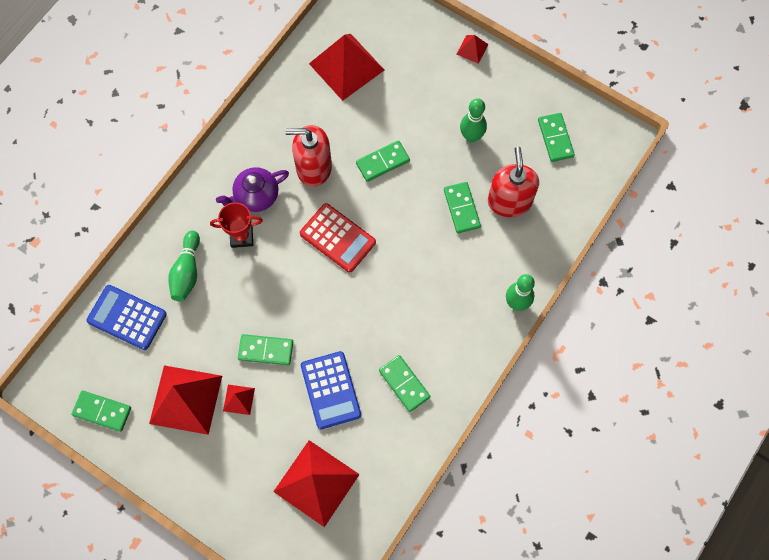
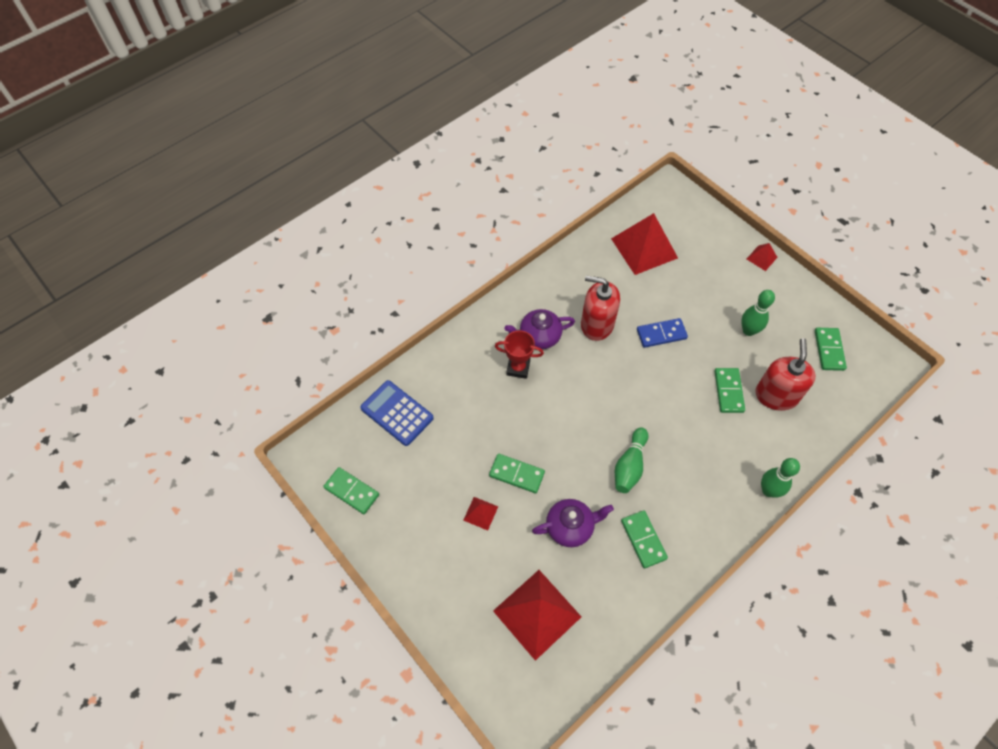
camera: 15 degrees right, 10 degrees down
red pyramid [149,365,222,435] -> none
green bowling pin [168,231,200,301] -> green bowling pin moved to [615,427,648,493]
red calculator [300,203,376,272] -> none
blue calculator [301,351,361,429] -> purple teapot [532,499,614,547]
green domino [356,140,410,182] -> blue domino [637,318,688,348]

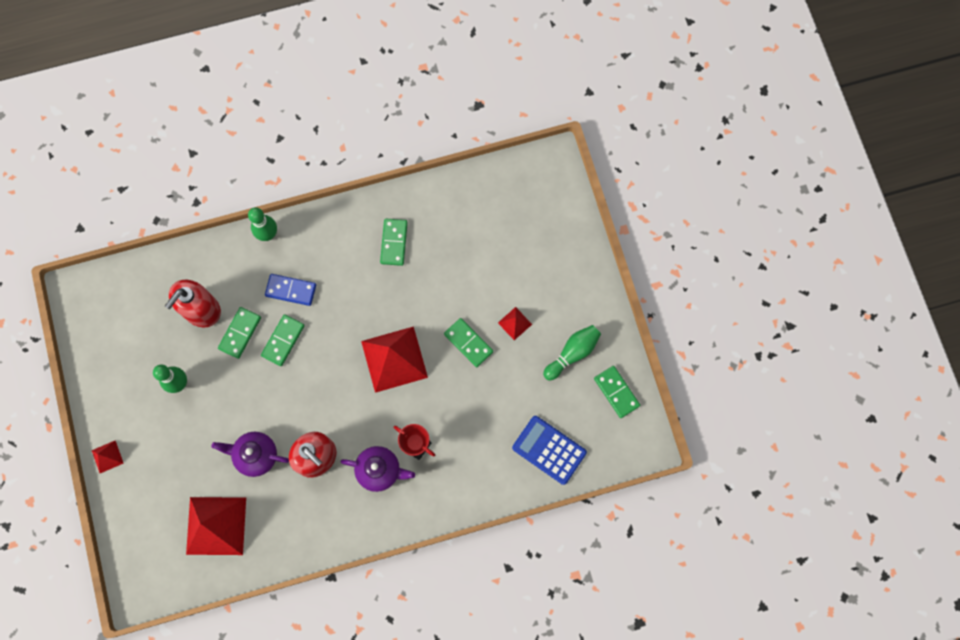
camera: 155 degrees left, 15 degrees up
blue calculator [361,380,434,446] -> blue calculator turned 150 degrees clockwise [512,416,587,485]
red pyramid [493,570,581,661] -> red pyramid moved to [361,326,428,393]
purple teapot [532,499,614,547] -> purple teapot moved to [212,432,289,477]
green bowling pin [615,427,648,493] -> green bowling pin moved to [543,325,601,381]
blue domino [637,318,688,348] -> blue domino moved to [265,274,316,306]
green domino [815,328,847,371] -> green domino moved to [261,314,305,366]

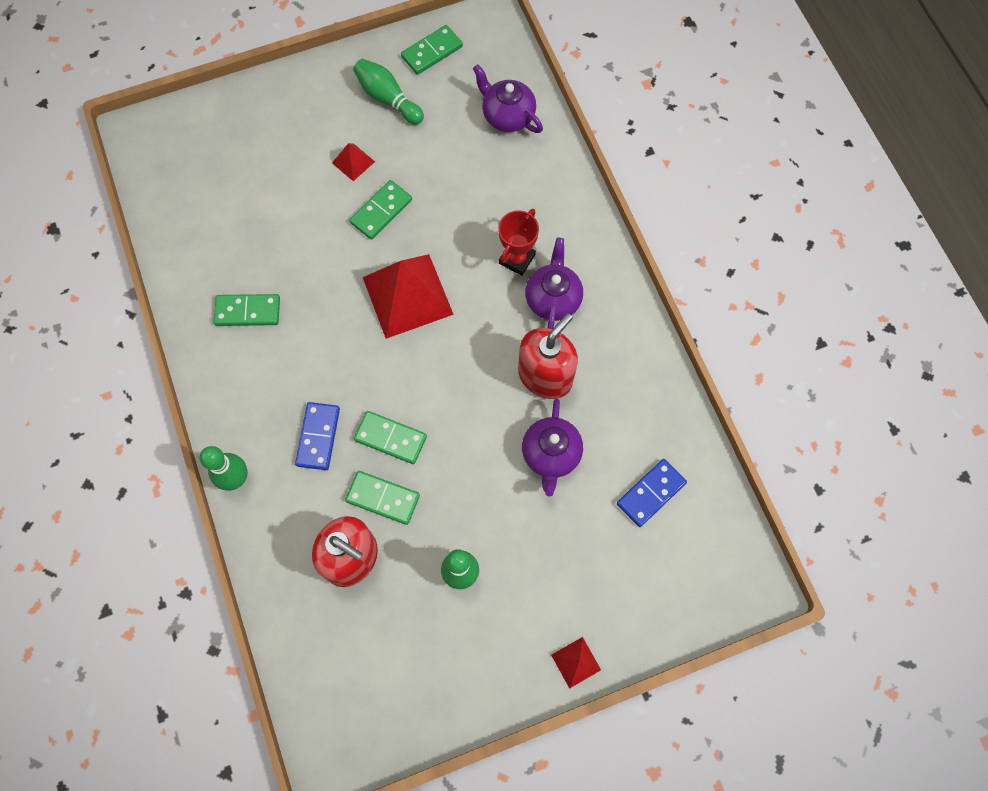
camera: 95 degrees left, 5 degrees down
red pyramid [186,497,246,555] -> blue domino [617,459,687,527]
blue calculator [512,416,587,485] -> purple teapot [473,64,543,133]

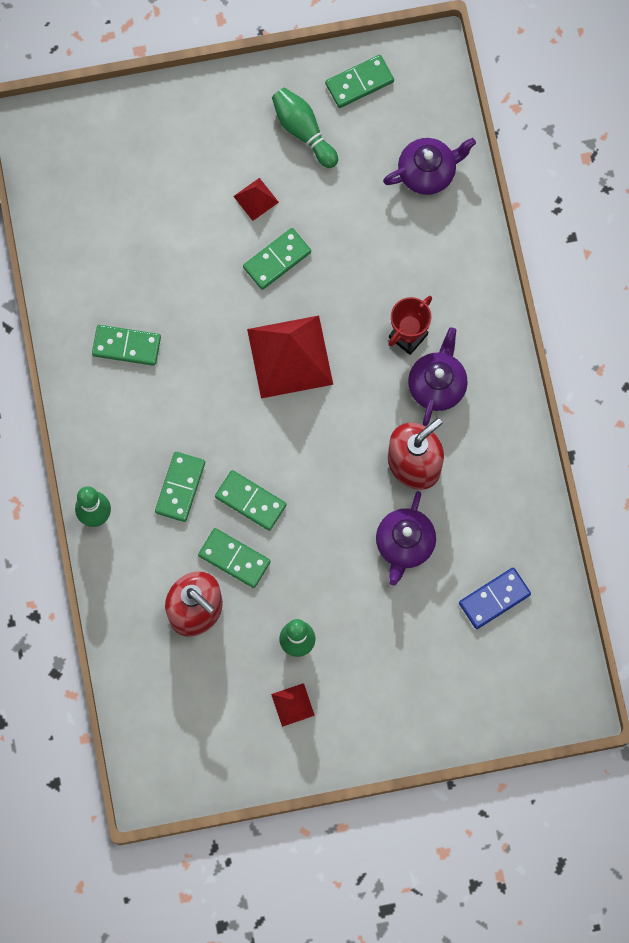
camera: 10 degrees right, 5 degrees up
blue domino [295,402,340,470] -> green domino [155,452,205,522]
purple teapot [473,64,543,133] -> purple teapot turned 105 degrees clockwise [383,138,476,195]
red pyramid [551,637,601,689] -> red pyramid moved to [271,683,315,727]

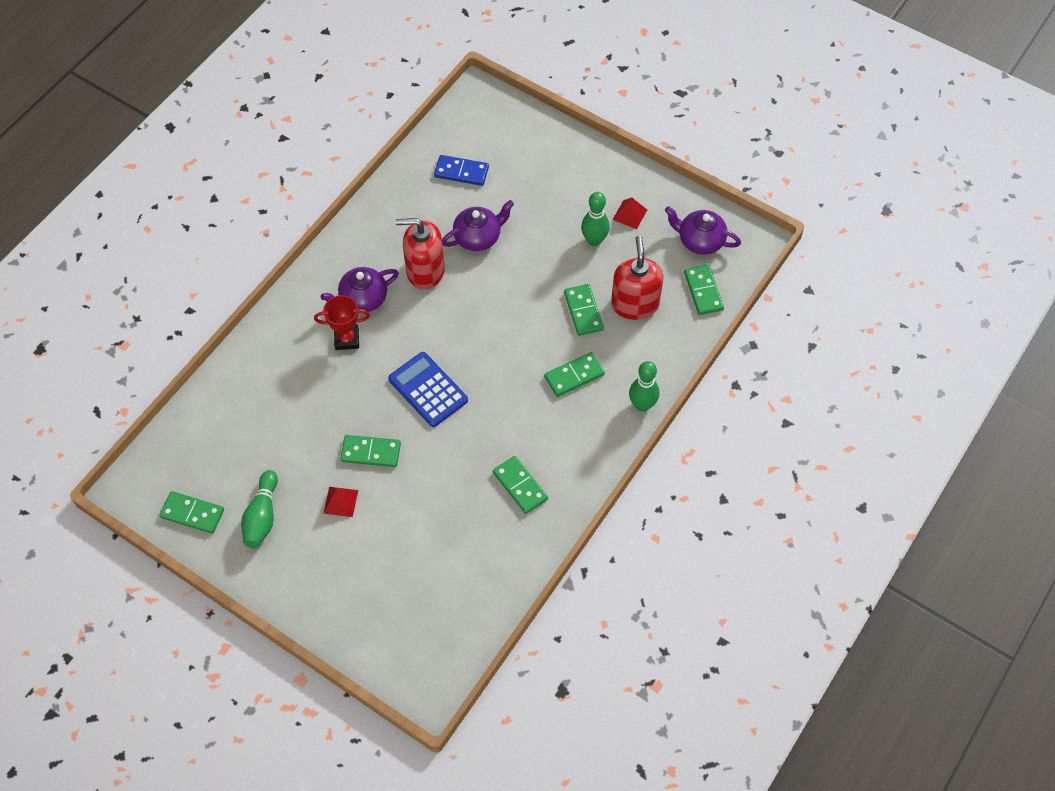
camera: 135 degrees left, 15 degrees down
green domino [215,470,286,531] -> green domino moved to [684,264,724,315]
red pyramid [247,316,333,398] -> blue calculator [388,352,468,427]
purple teapot [383,138,476,195] -> purple teapot moved to [665,206,741,255]

